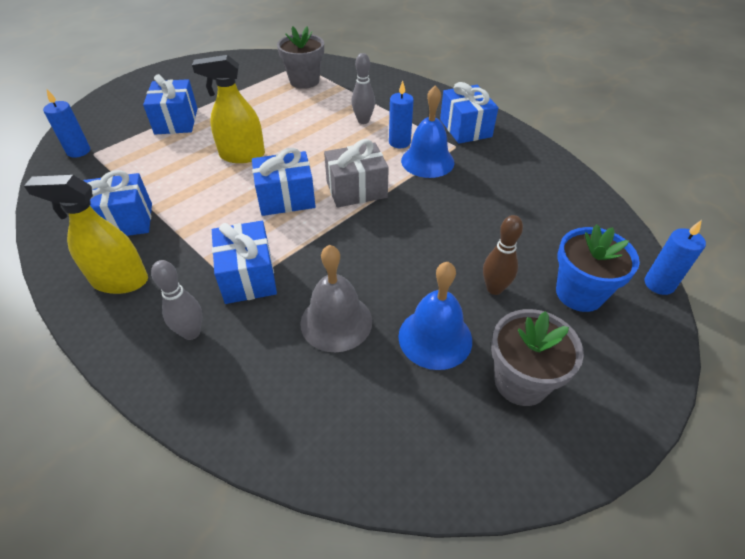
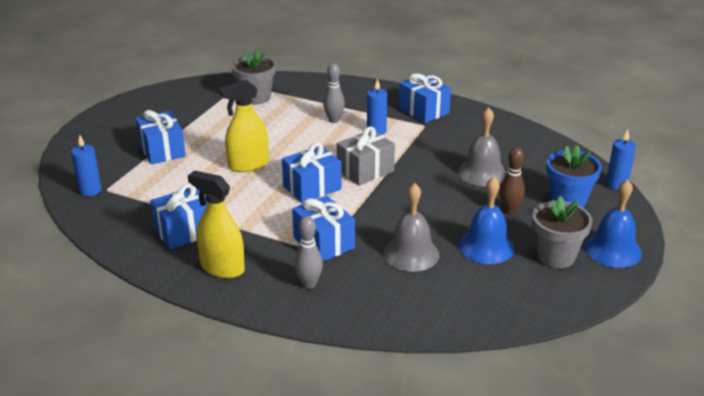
camera: 20 degrees left, 15 degrees down
yellow spray bottle [24,175,148,294] -> yellow spray bottle turned 45 degrees clockwise [188,170,245,278]
blue bell [401,85,454,178] -> blue bell moved to [585,179,642,268]
none -> grey bell [458,107,507,186]

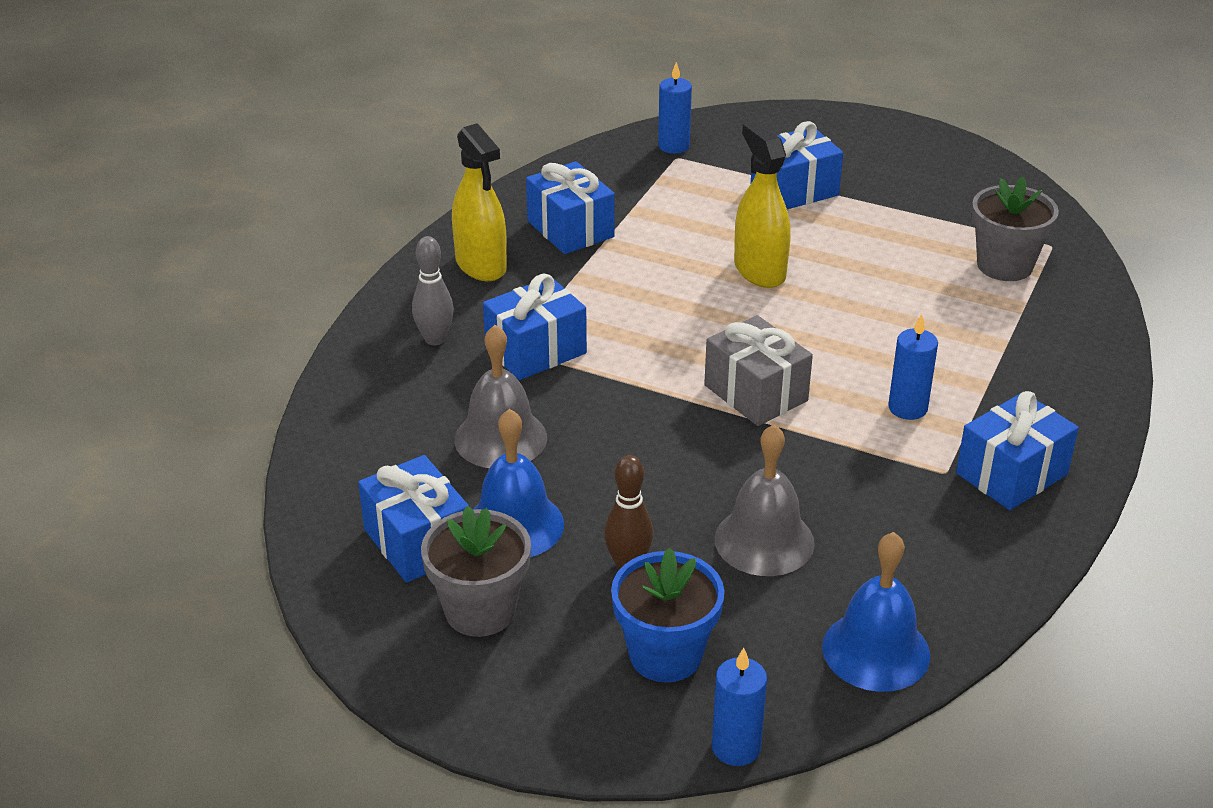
camera: 90 degrees right, 5 degrees up
yellow spray bottle [188,170,245,278] -> yellow spray bottle turned 120 degrees clockwise [452,123,507,281]
blue gift [282,142,342,203] -> blue gift moved to [358,455,469,583]
grey bowling pin [323,63,345,123] -> none
blue bell [585,179,642,268] -> blue bell moved to [822,532,930,692]

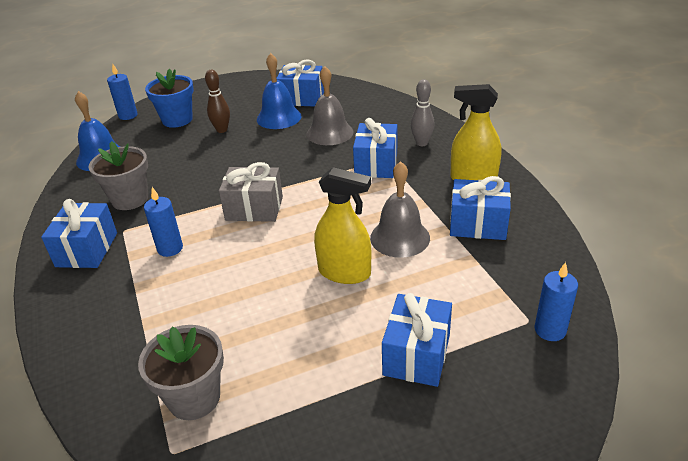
camera: 135 degrees right, 0 degrees up
grey flower pot [421,506,531,637] -> grey flower pot moved to [89,141,148,210]
grey bell [715,424,815,576] -> grey bell moved to [370,161,430,258]

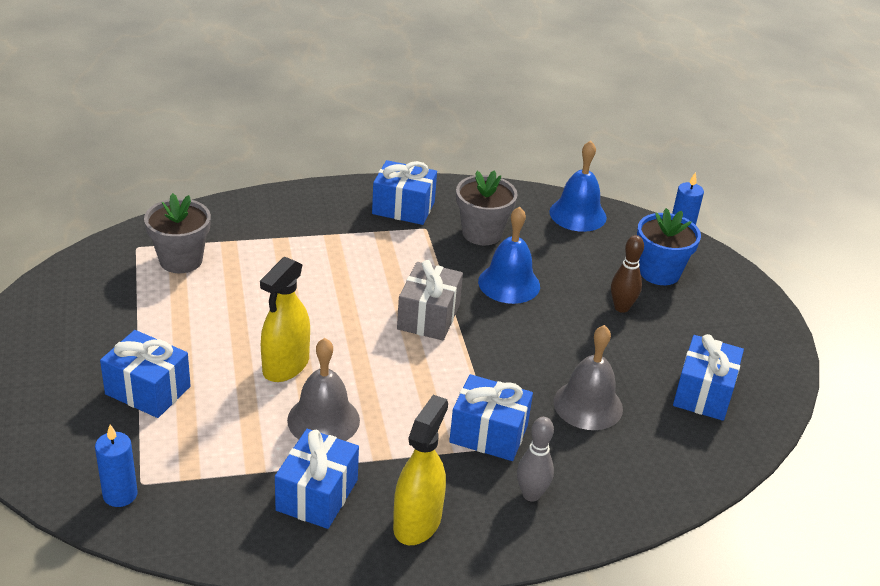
camera: 95 degrees right, 0 degrees up
blue candle [144,187,183,257] -> none
blue bell [257,53,302,129] -> blue bell moved to [478,206,540,304]

